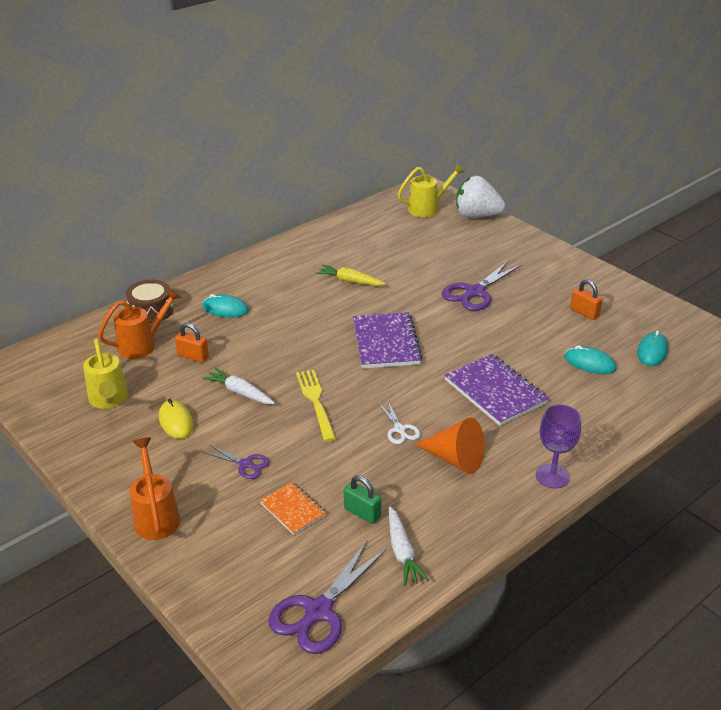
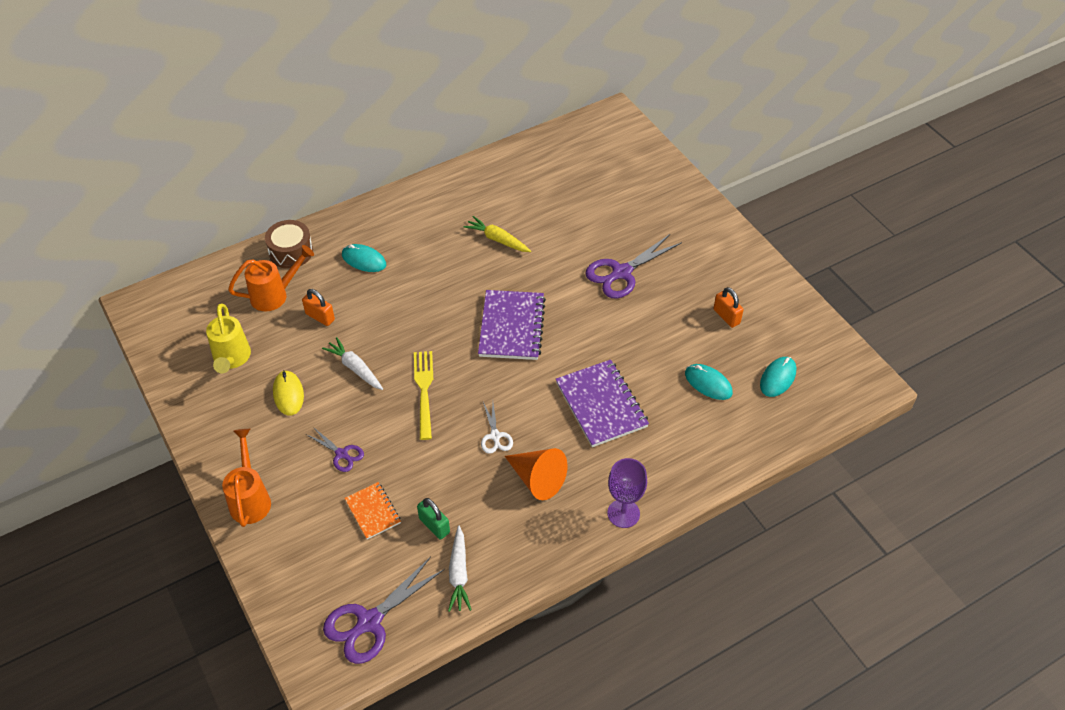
camera: 10 degrees right, 15 degrees up
yellow watering can [398,164,464,217] -> none
white strawberry [456,176,505,218] -> none

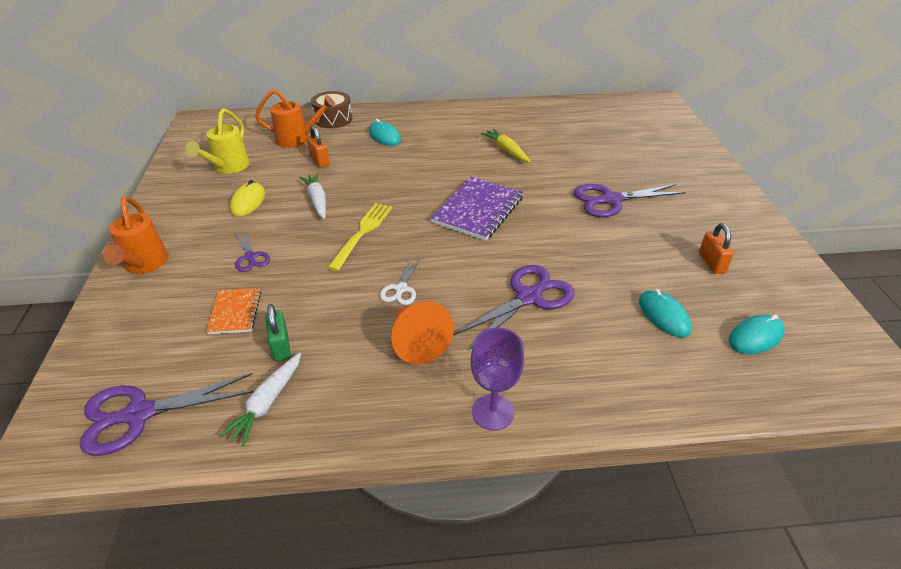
camera: 25 degrees right, 10 degrees down
orange watering can [222,429,271,527] -> orange watering can turned 150 degrees clockwise [103,196,169,274]
purple notebook [556,360,649,447] -> purple scissors [453,265,575,349]

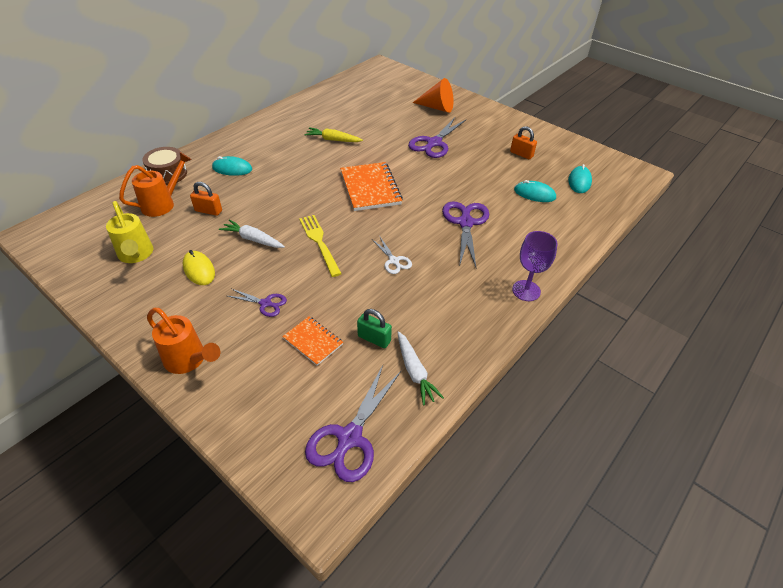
camera: 45 degrees left, 5 degrees up
orange cone [391,301,454,364] -> orange cone moved to [413,78,454,113]
purple notebook [431,177,523,241] -> orange notebook [340,162,403,211]

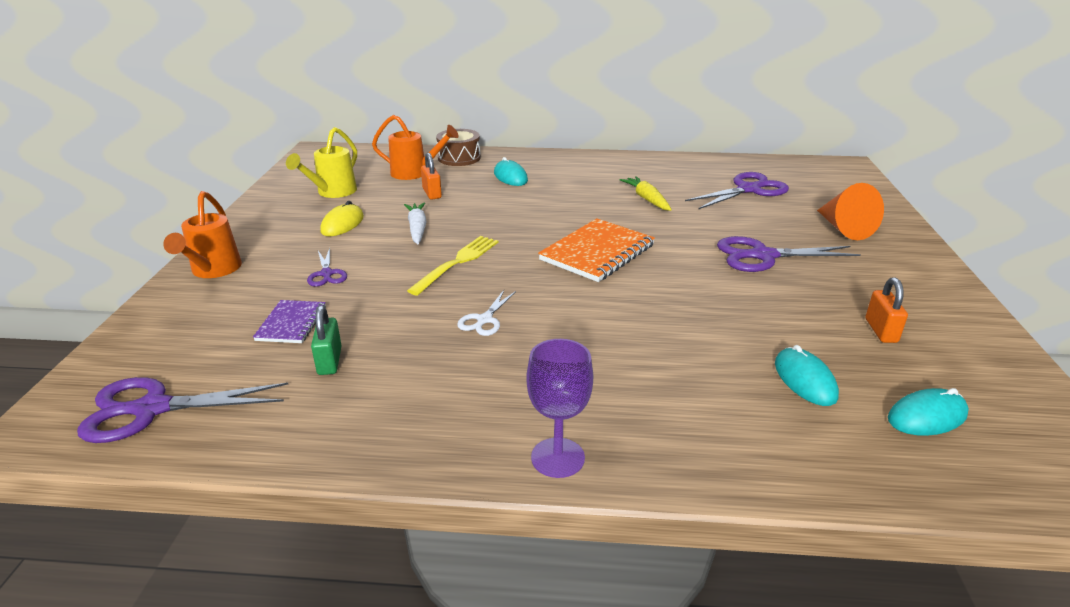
camera: 55 degrees right, 15 degrees down
orange notebook [282,317,343,366] -> purple notebook [253,300,326,343]
white carrot [397,331,444,405] -> none
purple scissors [442,201,489,267] -> purple scissors moved to [685,172,789,209]

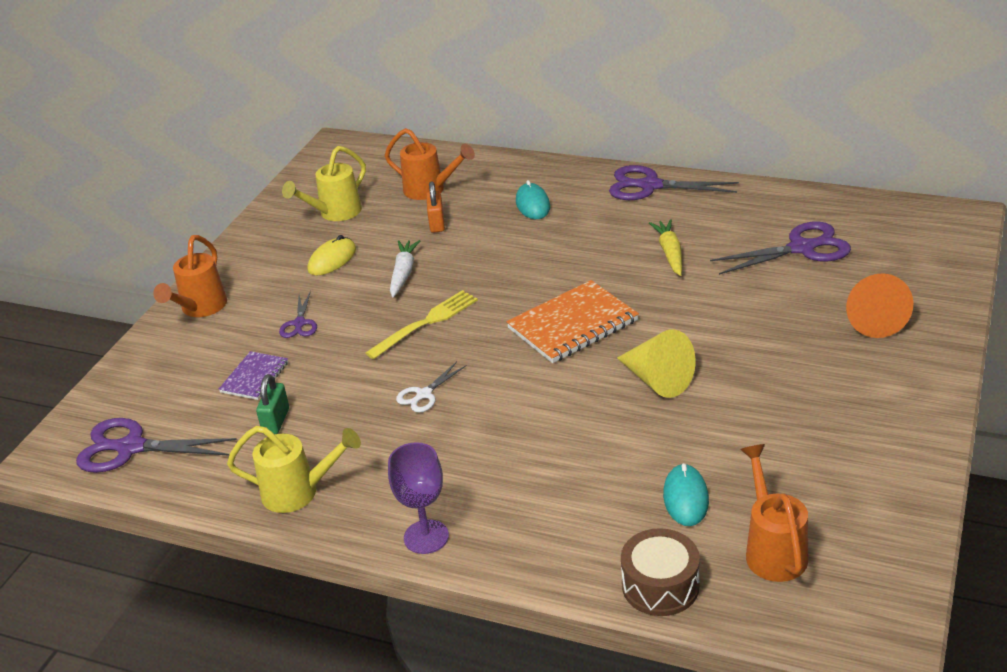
camera: 20 degrees right, 5 degrees up
brown drum [436,129,481,166] -> brown drum moved to [621,528,700,616]
purple scissors [717,236,861,272] -> purple scissors moved to [609,165,739,200]
orange padlock [865,277,908,343] -> none
turquoise mouse [888,388,969,436] -> orange watering can [740,444,808,582]
none -> yellow watering can [227,426,361,513]
none -> yellow cone [617,329,695,398]

